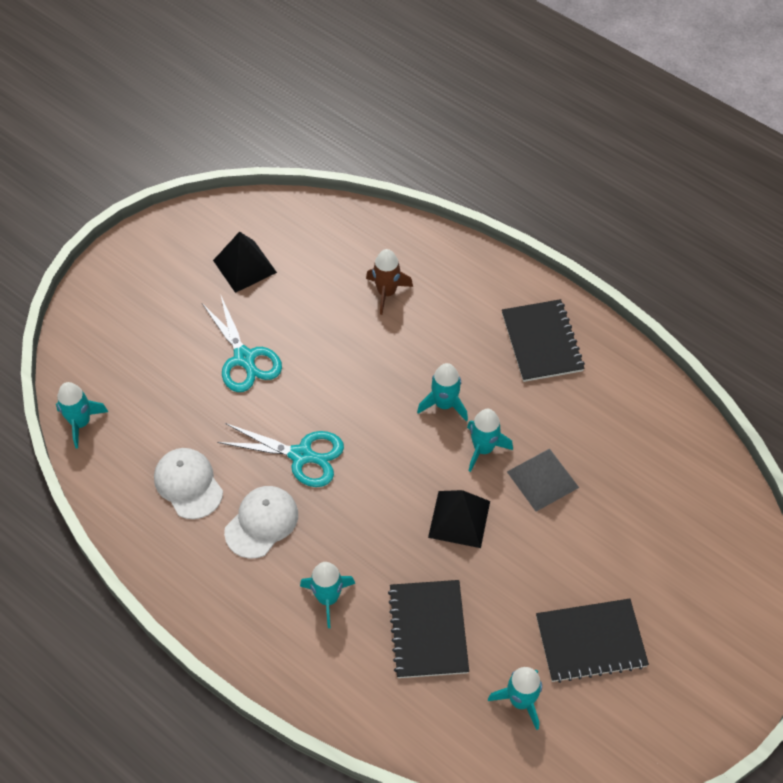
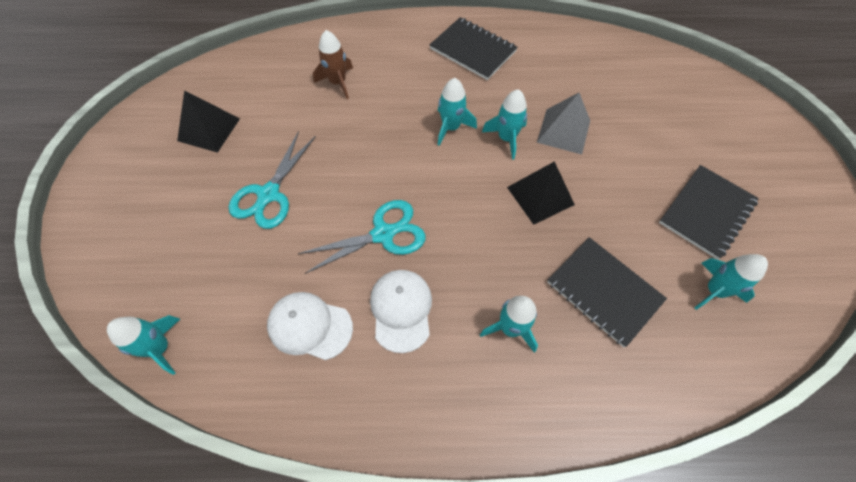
camera: 40 degrees left, 5 degrees up
turquoise scissors [202,294,282,392] -> turquoise scissors turned 90 degrees clockwise [229,131,316,229]

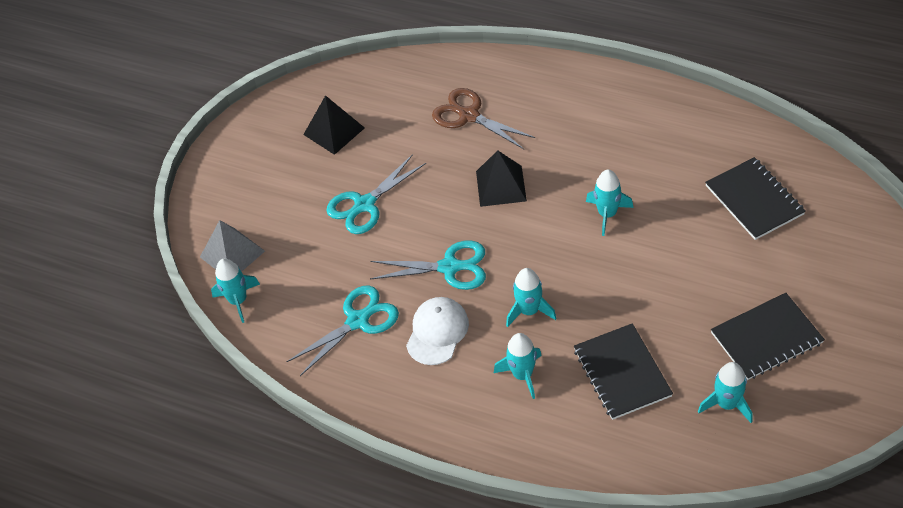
camera: 30 degrees right, 10 degrees down
white cap [267,292,353,360] -> turquoise scissors [286,285,399,376]
brown rocket [313,30,353,99] -> brown scissors [432,88,535,149]
black notebook [430,17,518,80] -> black notebook moved to [705,157,806,240]
turquoise rocket [438,78,477,146] -> turquoise rocket moved to [506,268,557,327]
black pyramid [507,161,575,225] -> black pyramid moved to [476,150,527,207]
grey pyramid [537,93,590,155] -> grey pyramid moved to [200,220,265,272]

